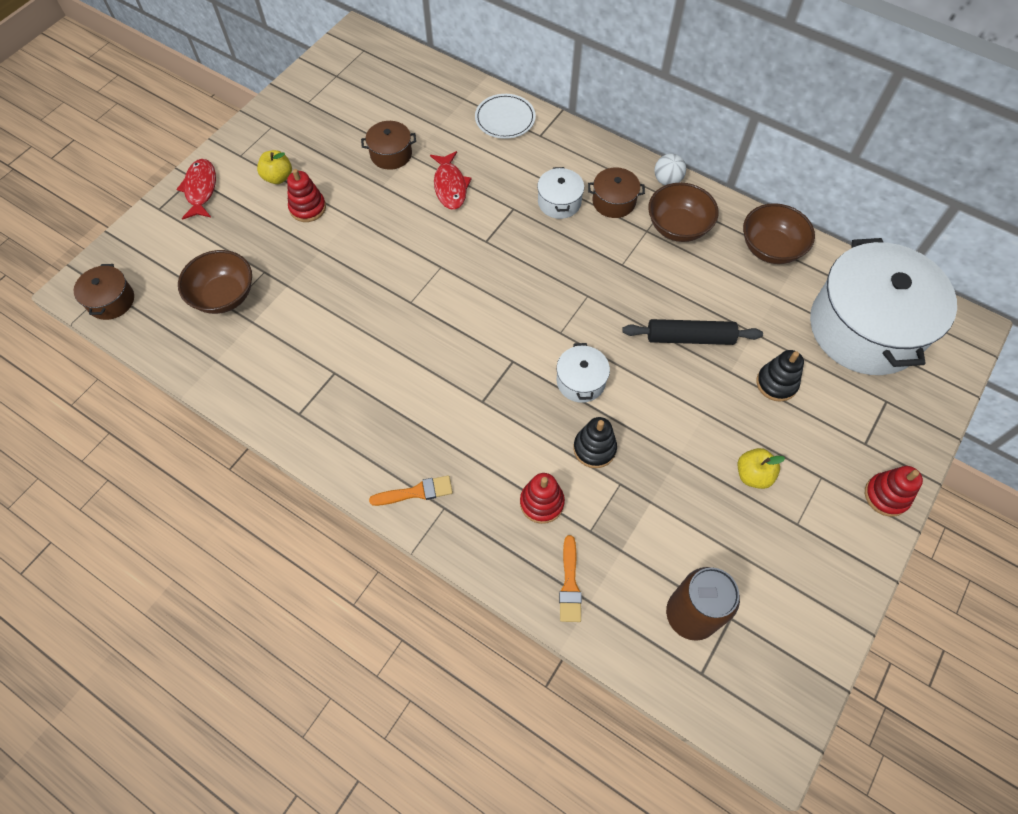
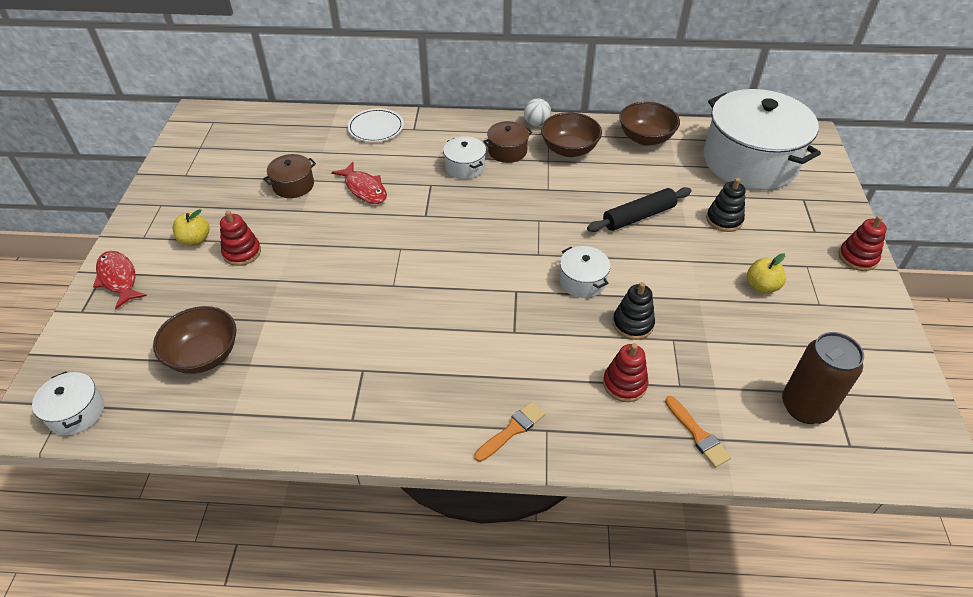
camera: 30 degrees left, 15 degrees down
brown pot [74,264,134,320] -> white pot [32,372,104,435]

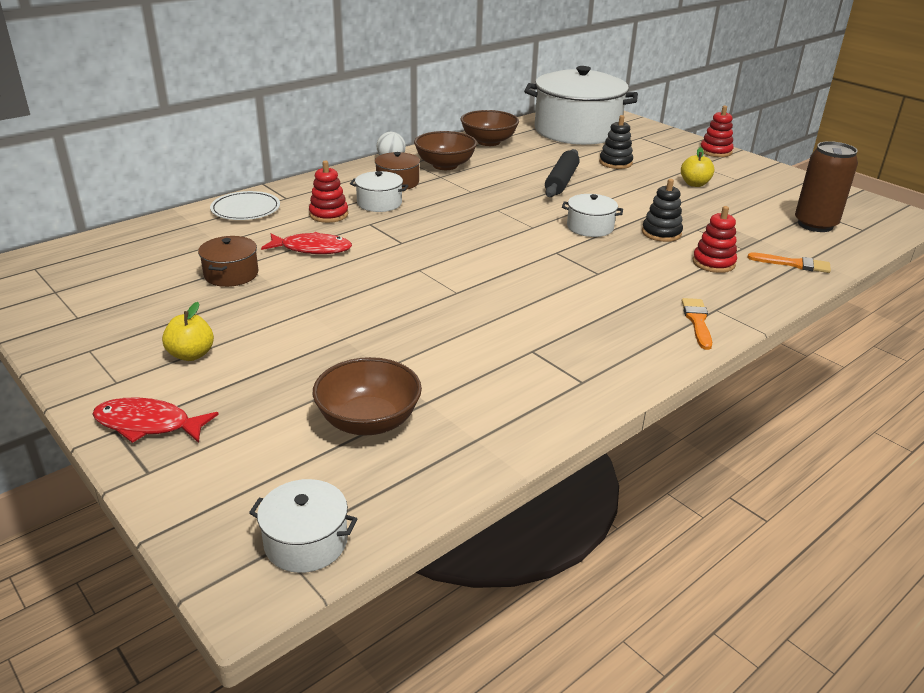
camera: 45 degrees left, 15 degrees down
red stacking toy [220,211,261,266] -> red stacking toy moved to [309,161,348,223]

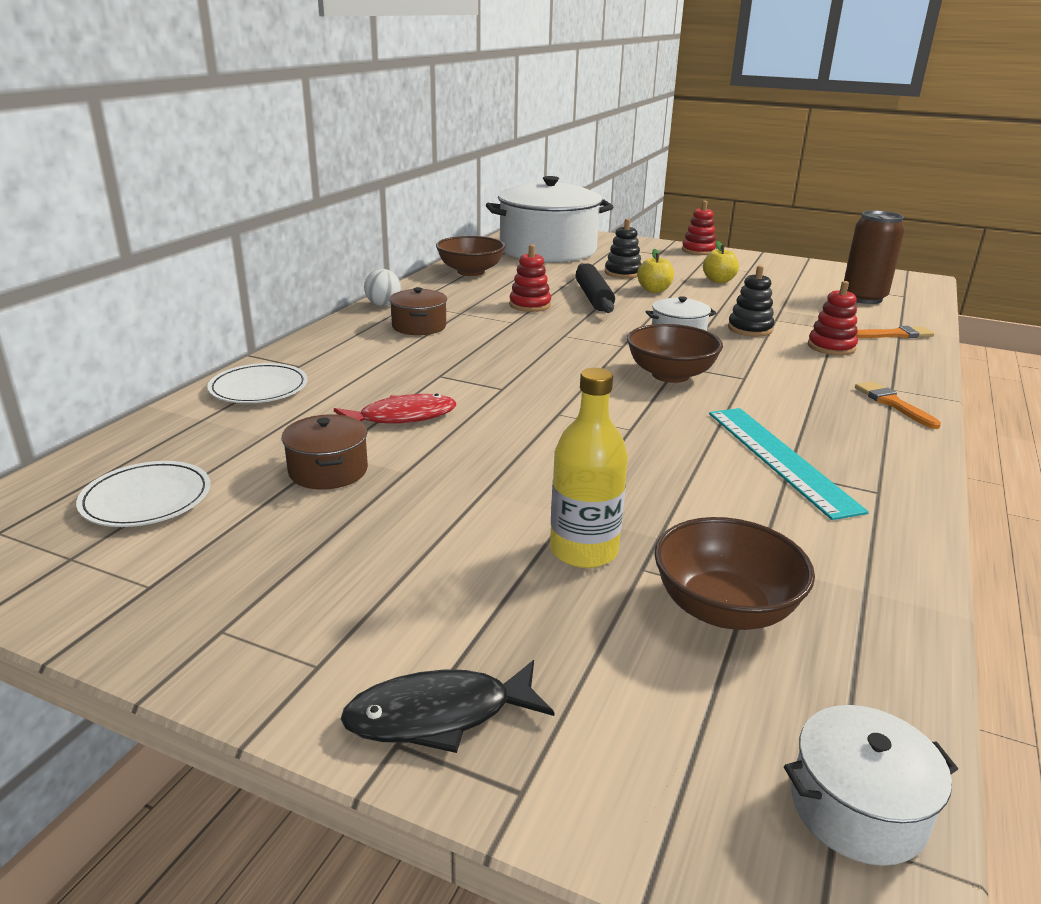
camera: 25 degrees left, 5 degrees down
red fish [92,397,219,443] -> black fish [341,660,555,753]
yellow apple [162,302,214,361] -> yellow apple moved to [637,249,674,293]
red stacking toy [309,161,348,223] -> red stacking toy moved to [509,244,551,312]
white pot [350,171,408,212] -> none
brown bowl [414,131,477,170] -> brown bowl moved to [627,324,723,383]
none -> white plate [76,461,211,527]
none -> yellow bottle [550,368,628,568]
none -> turquoise ruler [709,408,869,520]

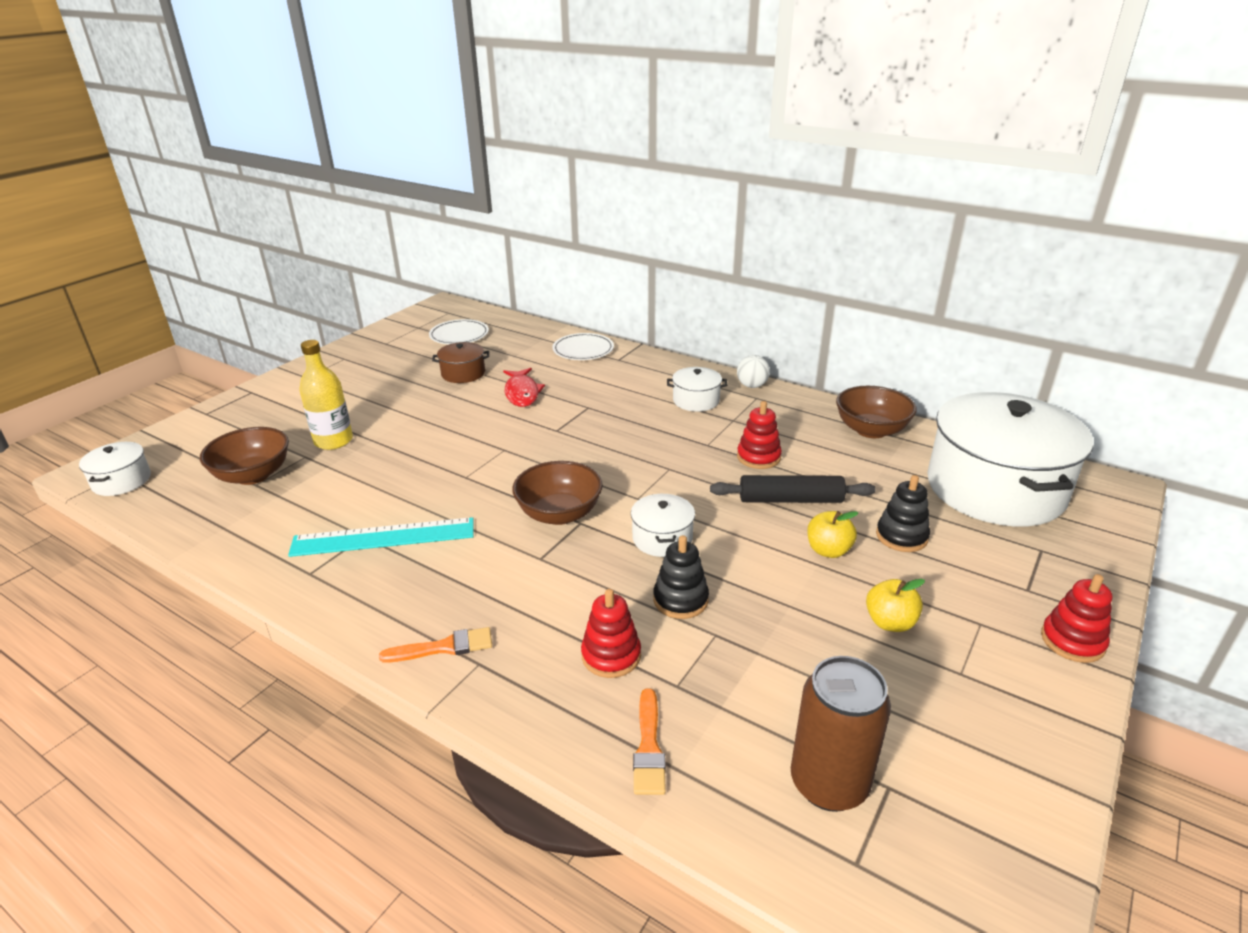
camera: 100 degrees right, 5 degrees up
black fish [341,660,555,753] -> none
brown pot [389,287,447,335] -> white pot [667,367,728,412]

